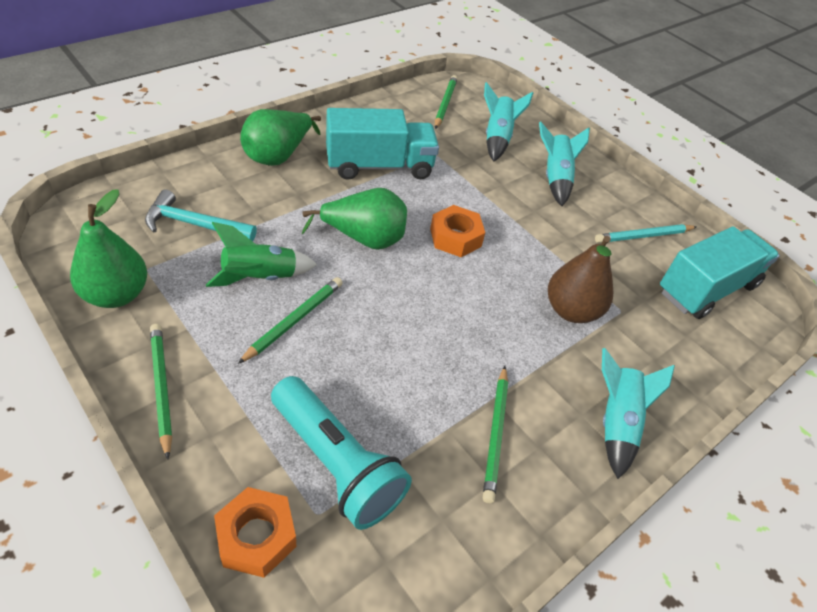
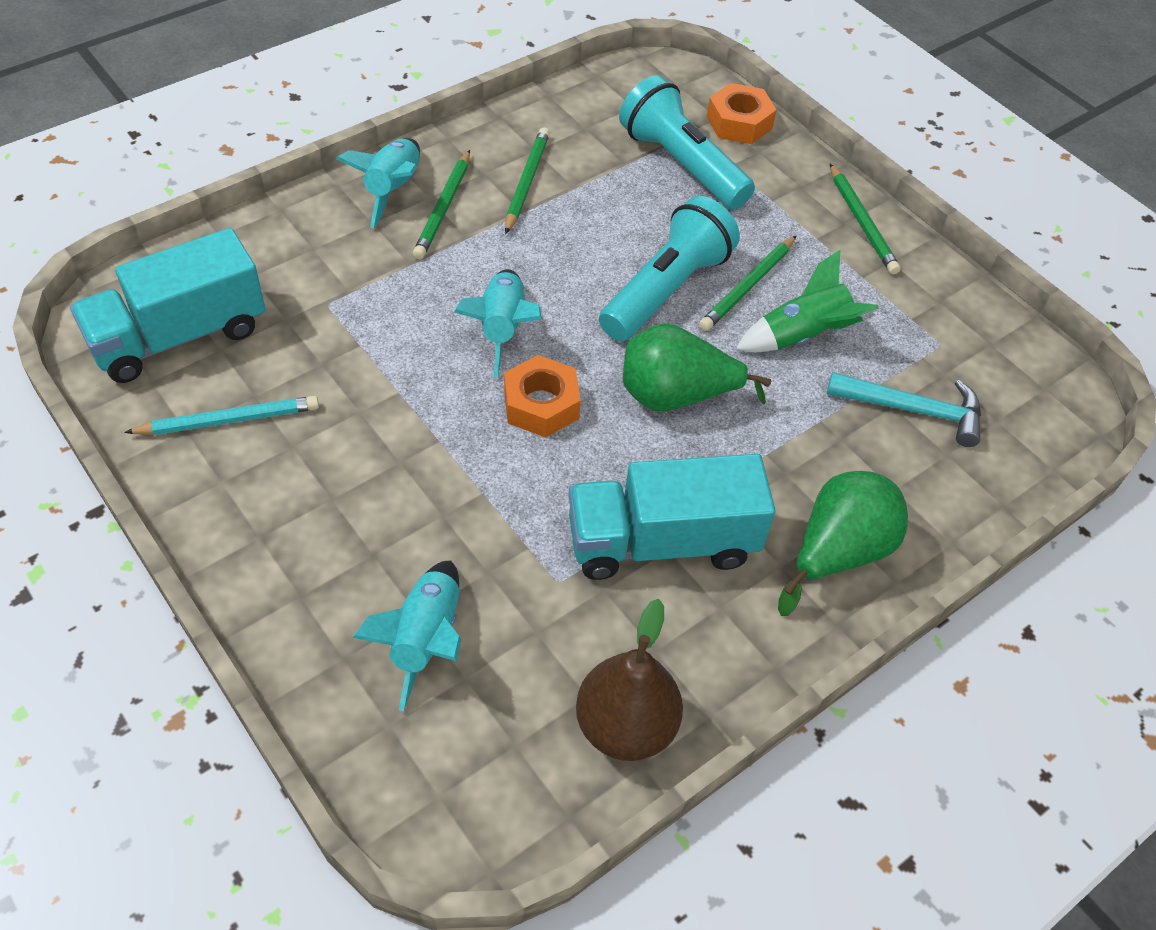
camera: 175 degrees left, 5 degrees up
green pear [70,189,147,308] -> none
green pencil [435,75,458,129] -> green pencil moved to [413,150,470,259]
turquoise rocket [539,122,590,206] -> turquoise rocket moved to [454,269,542,378]
brown pear [548,236,613,323] -> brown pear moved to [576,599,683,761]
none -> turquoise flashlight [599,196,740,341]

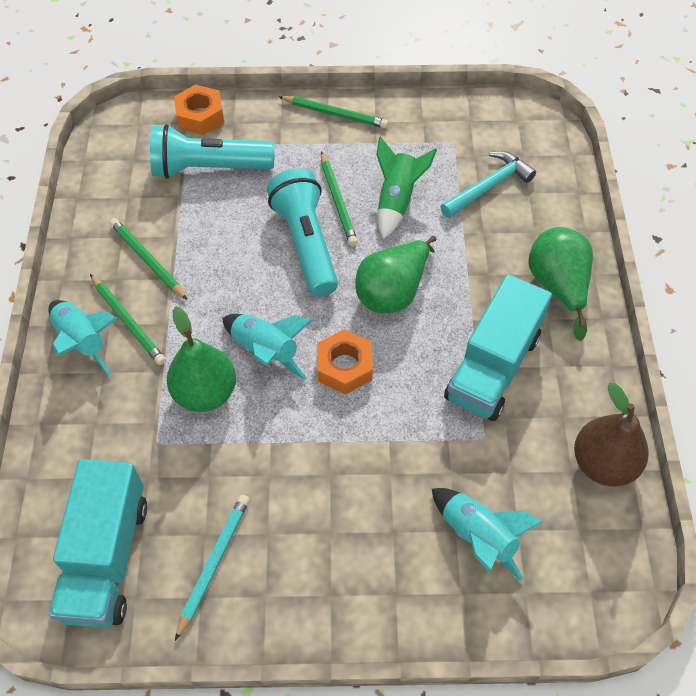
camera: 50 degrees left, 5 degrees up
none -> green pear [167,306,236,412]

